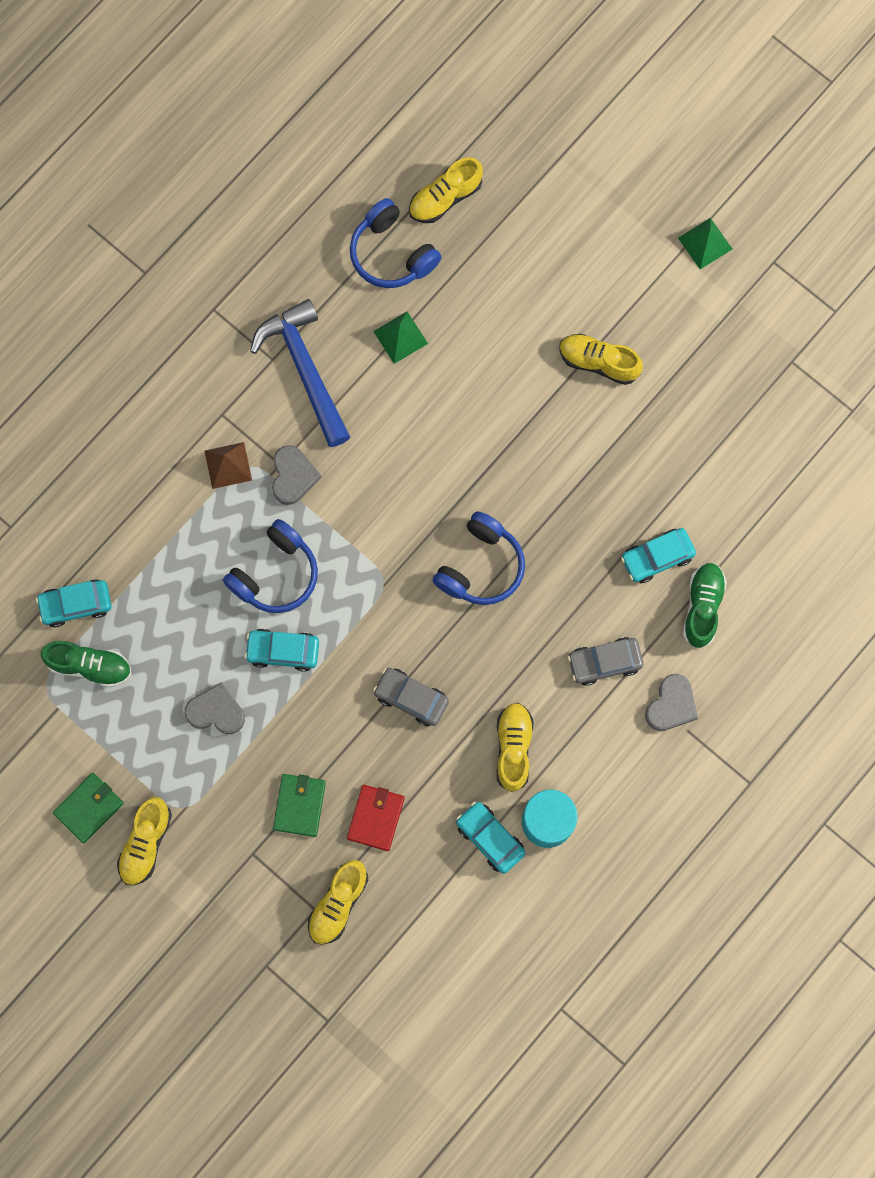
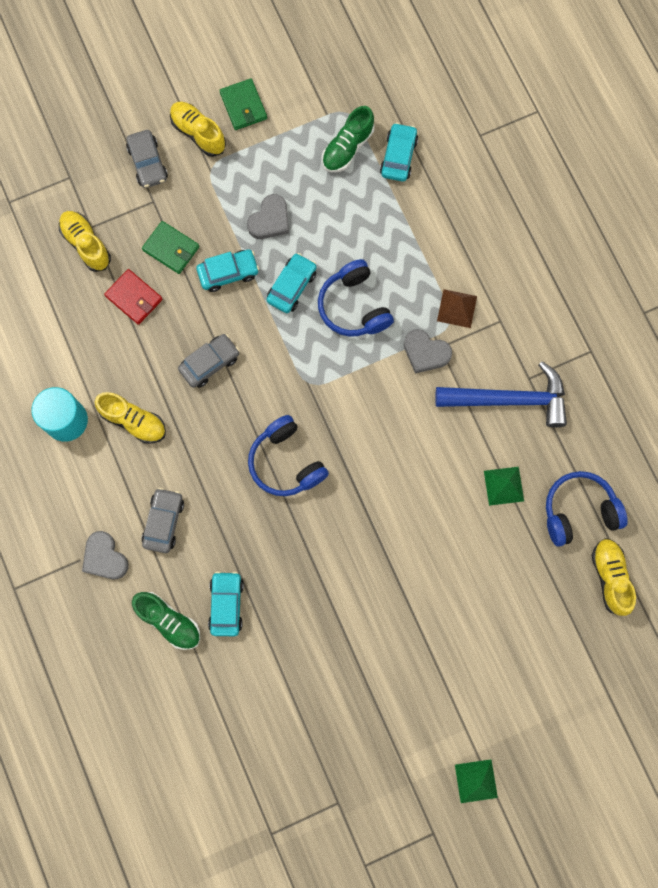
camera: 115 degrees right, 0 degrees up
turquoise car [456,801,526,874] -> turquoise car moved to [196,250,259,292]
yellow shoe [559,334,643,385] -> none
none -> grey car [126,130,168,188]

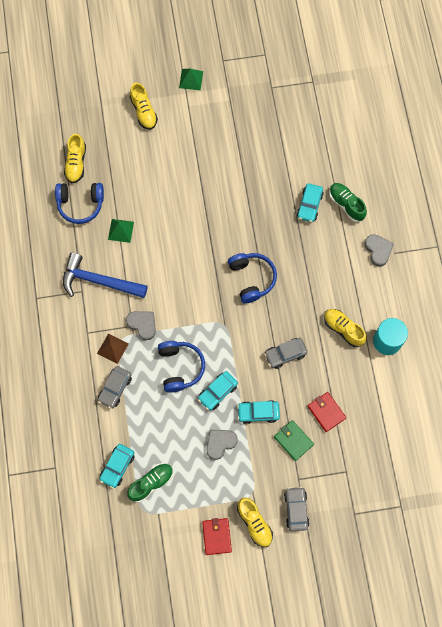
camera: 165 degrees left, 5 degrees down
yellow shoe [59,211,111,272] -> yellow shoe moved to [130,83,158,130]
grey car [142,488,184,553] -> grey car moved to [98,366,132,409]
green wallet [219,78,267,130] -> red wallet [202,518,232,555]

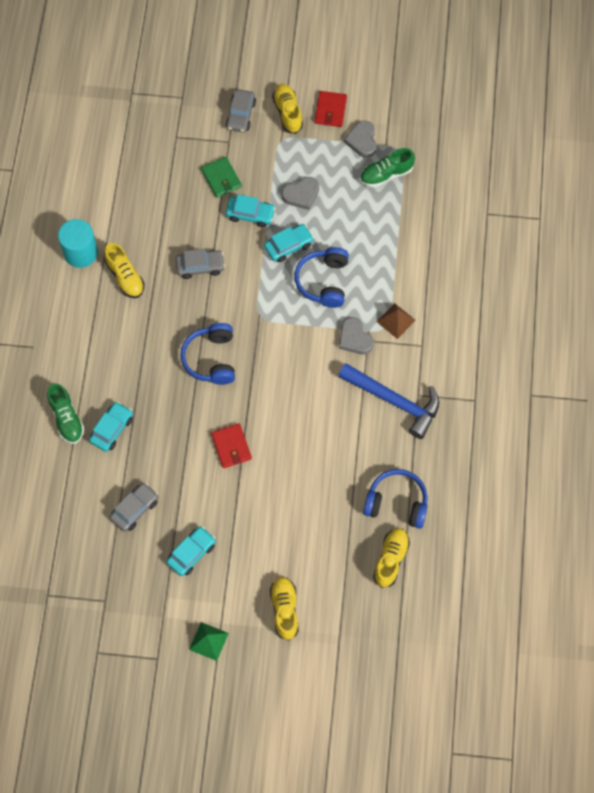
camera: 165 degrees left, 5 degrees down
grey car [98,366,132,409] -> grey car moved to [110,482,158,532]
turquoise car [100,444,135,488] -> turquoise car moved to [166,526,216,576]
green pyramid [108,219,134,243] -> none
red wallet [308,392,346,432] -> red wallet moved to [211,423,252,468]
grey heart [365,234,394,267] -> grey heart moved to [344,120,377,158]

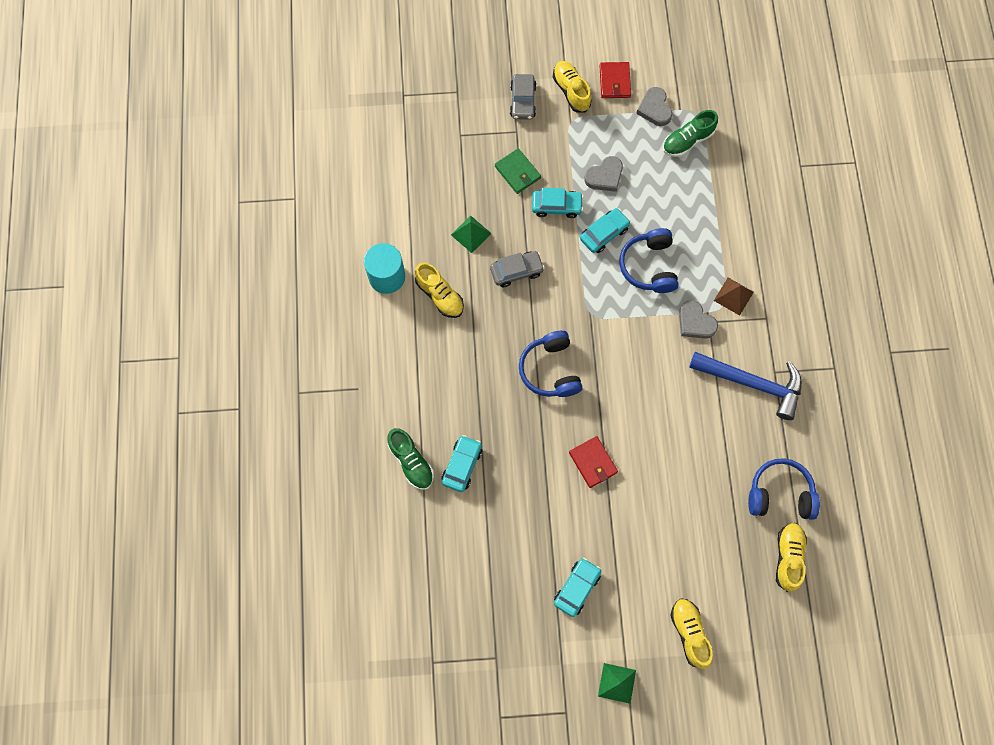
camera: 10 degrees left, 5 degrees up
grey car [110,482,158,532] -> none
none -> green pyramid [451,215,492,253]

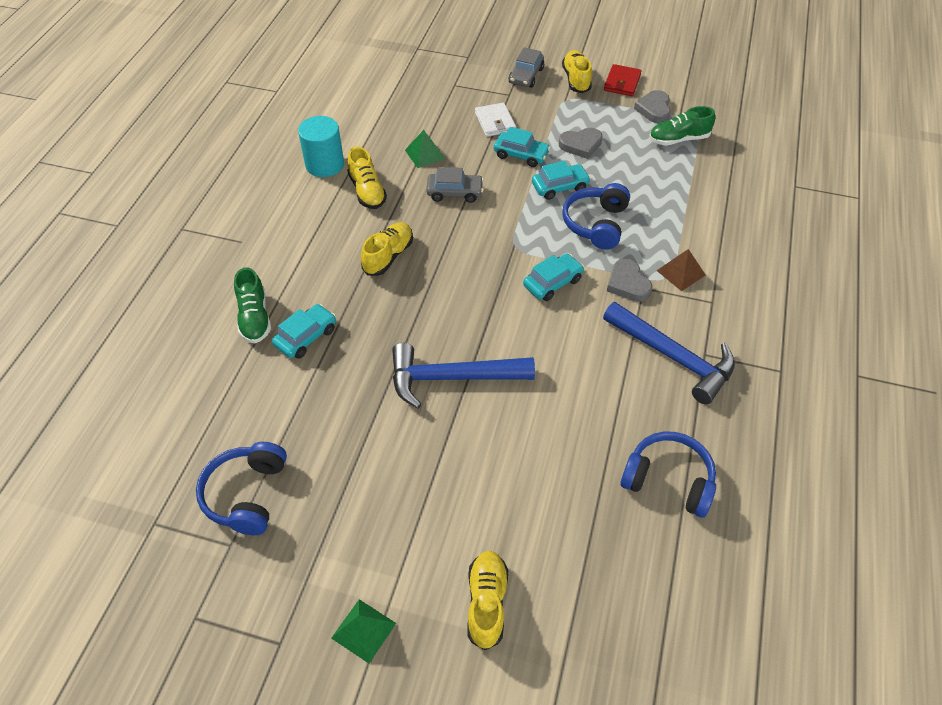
camera: 20 degrees right, 20 degrees down
green wallet [495,148,541,194] -> white wallet [475,103,516,137]
blue headphones [519,331,583,397] -> blue headphones moved to [196,442,287,535]
turquoise car [554,558,601,617] -> turquoise car moved to [523,253,584,301]
red wallet [569,436,618,488] -> blue hammer [392,343,535,409]
yellow shoe [776,523,807,592] -> yellow shoe moved to [361,222,413,276]

